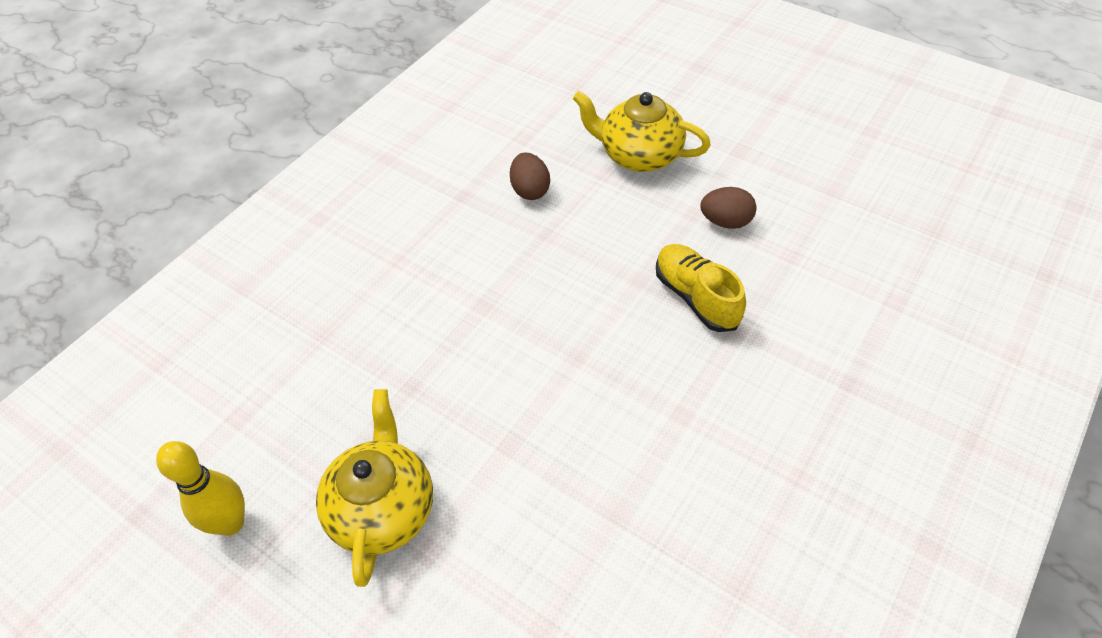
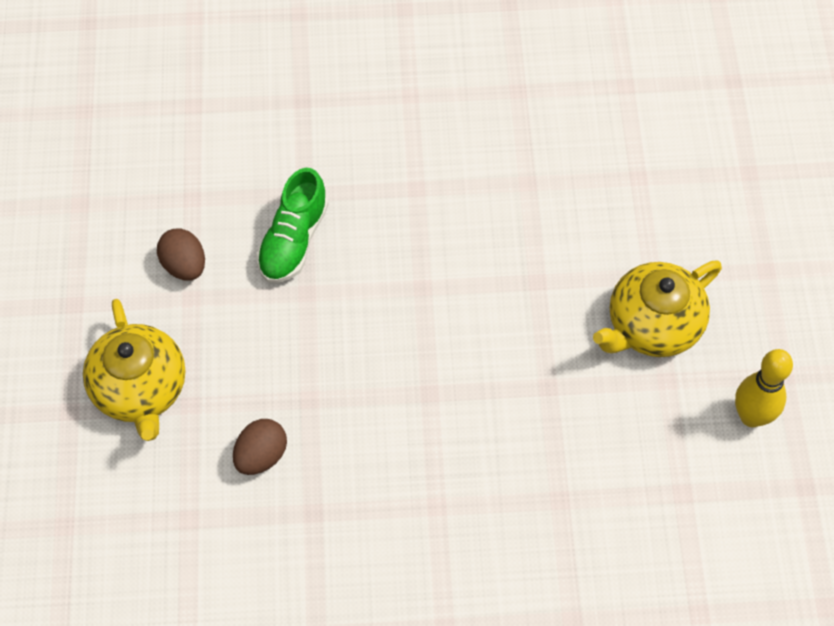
camera: 130 degrees left, 10 degrees up
yellow shoe [656,244,746,332] -> green shoe [256,168,329,283]

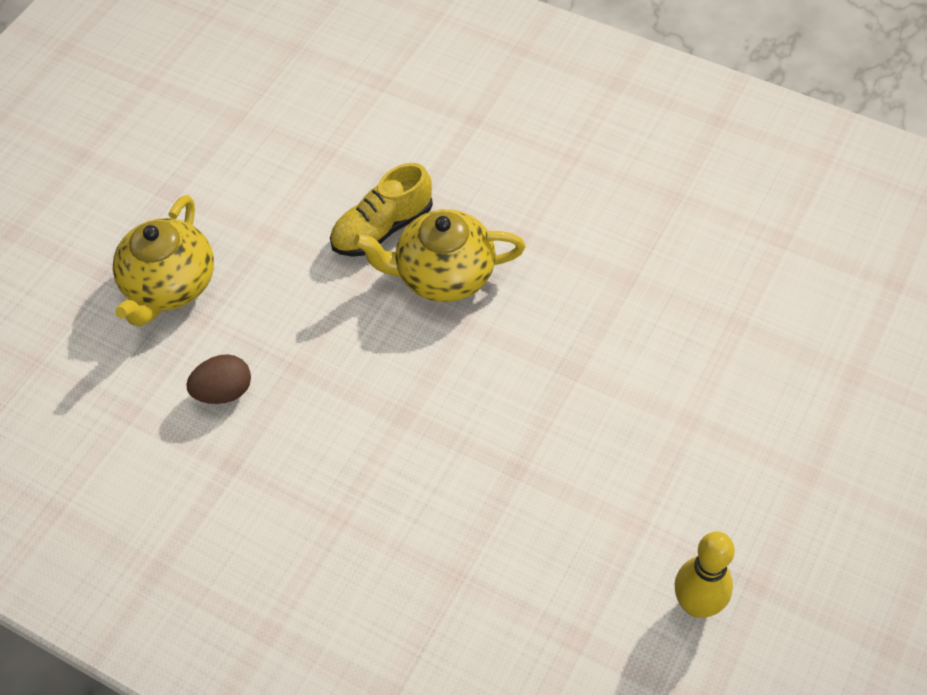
camera: 35 degrees right, 5 degrees down
brown egg [157,228,205,281] -> none
green shoe [256,168,329,283] -> yellow shoe [330,163,433,257]
yellow teapot [593,260,722,357] -> yellow teapot moved to [354,209,526,302]

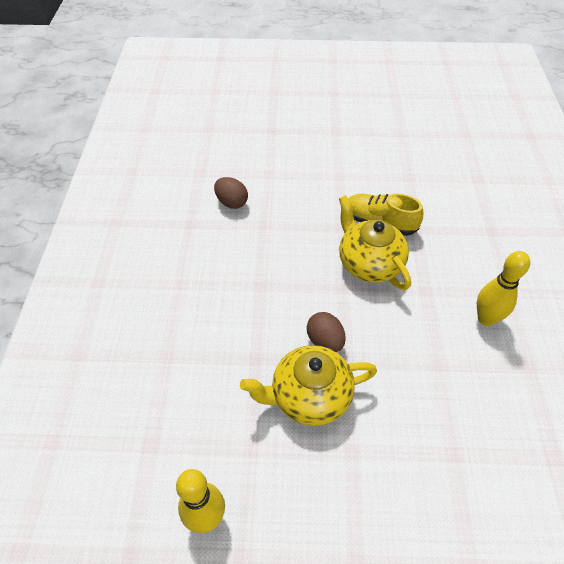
camera: 60 degrees right, 5 degrees down
yellow teapot [113,195,214,327] -> yellow teapot moved to [240,345,377,426]
none -> brown egg [307,312,346,352]
none -> yellow bowling pin [477,251,530,326]

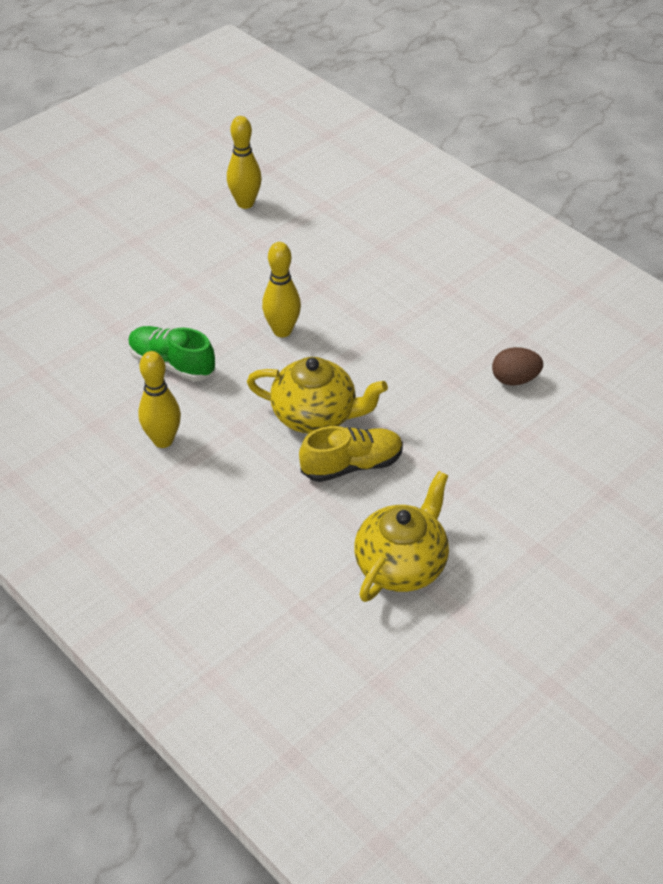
camera: 135 degrees right, 5 degrees down
yellow teapot [240,345,377,426] -> yellow teapot moved to [354,471,449,602]
brown egg [307,312,346,352] -> yellow bowling pin [262,242,301,337]
none -> green shoe [128,326,215,381]

